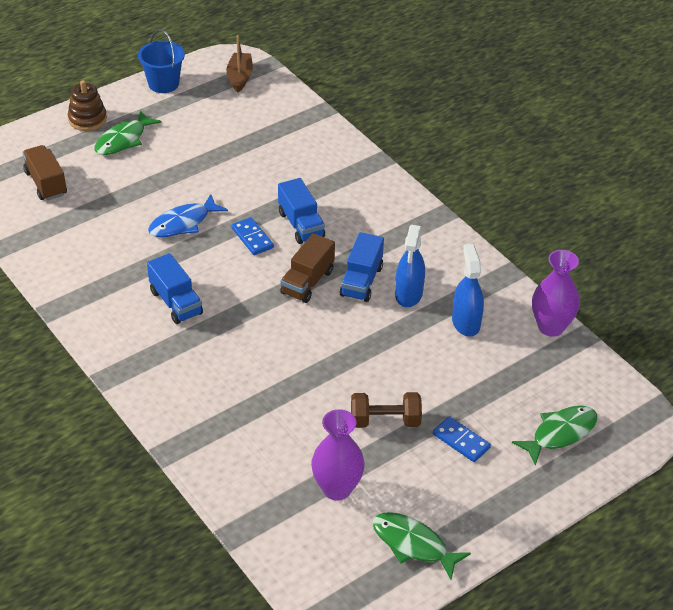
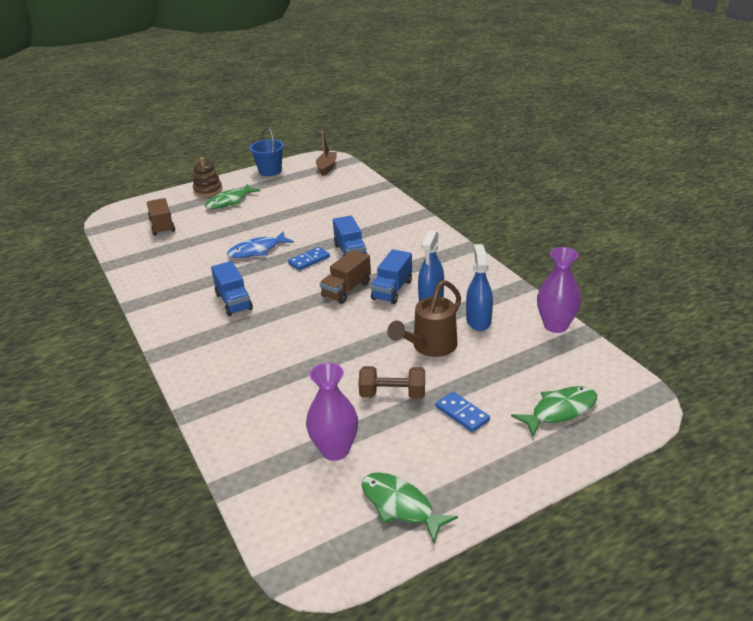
camera: 10 degrees right, 10 degrees down
blue domino [231,217,274,255] -> blue domino turned 75 degrees clockwise [288,247,330,271]
none -> brown watering can [387,280,461,357]

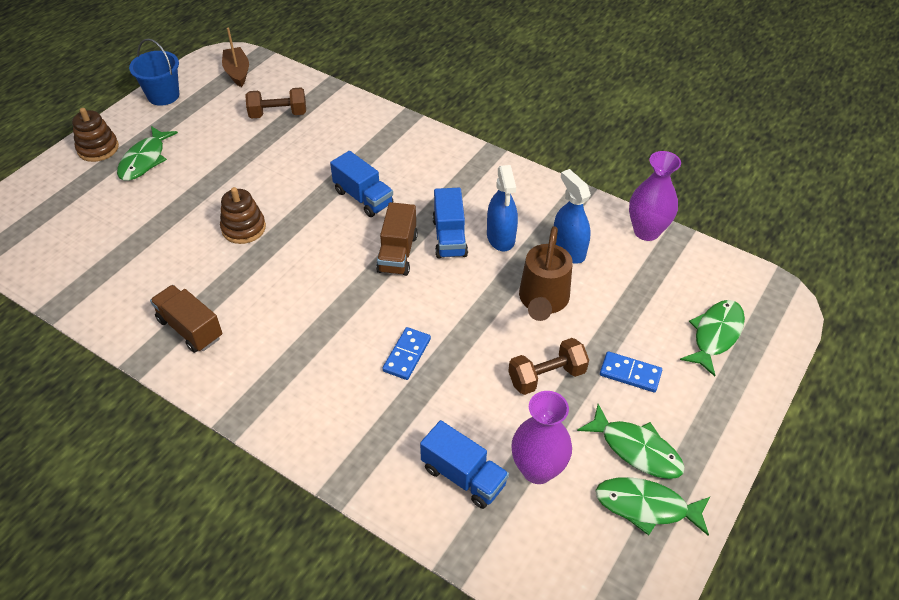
camera: 30 degrees left, 15 degrees up
brown truck [147,198,175,236] -> brown truck moved to [150,285,222,353]
blue truck [211,261,253,316] -> blue truck moved to [420,420,509,509]
blue fish [227,231,294,258] -> brown stacking toy [220,187,266,244]
blue domino [288,247,330,271] -> blue domino moved to [382,327,431,380]
none -> brown dumbbell [245,87,306,119]
none -> green fish [577,404,685,479]

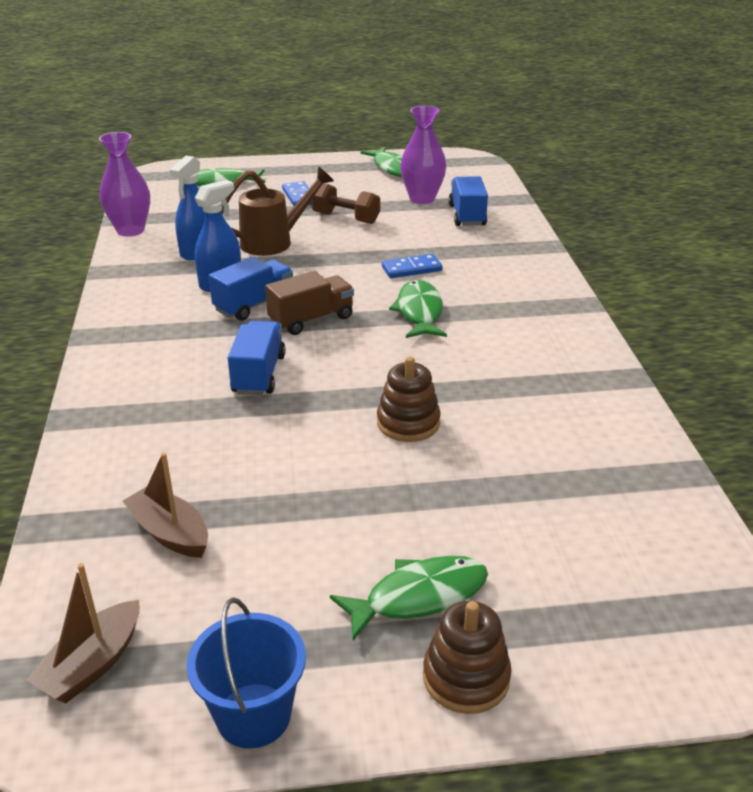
camera: 130 degrees left, 15 degrees down
brown truck [150,285,222,353] -> none
brown dumbbell [245,87,306,119] -> brown boat [122,453,208,558]
green fish [577,404,685,479] -> green fish moved to [389,280,447,338]

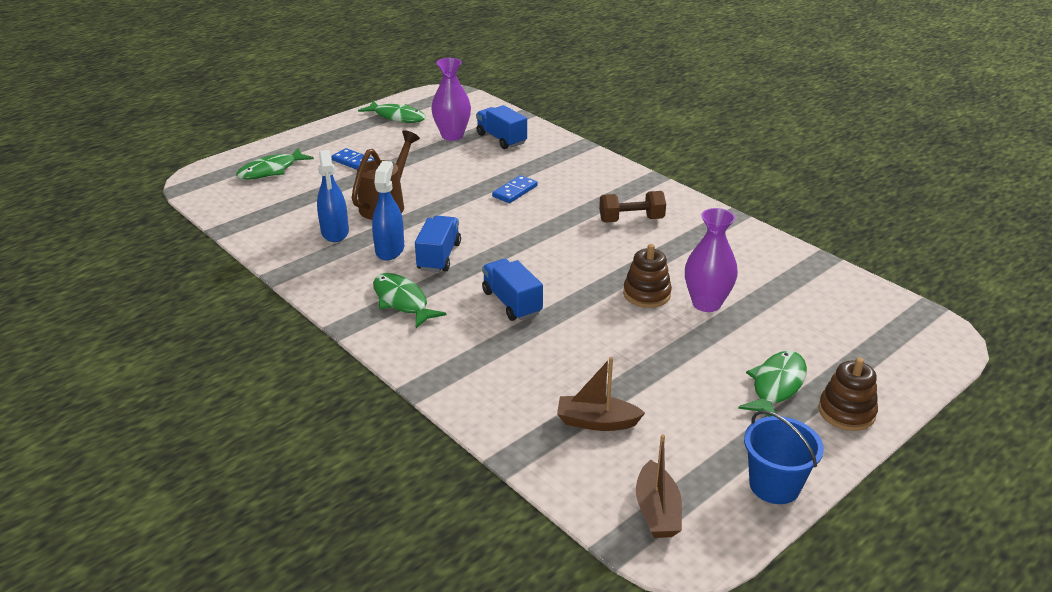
camera: 35 degrees left, 0 degrees up
purple vase [99,132,150,237] -> purple vase moved to [685,208,738,312]
brown truck [265,271,354,335] -> none
brown dumbbell [311,183,380,224] -> brown dumbbell moved to [599,191,666,222]
green fish [389,280,447,338] -> green fish moved to [373,273,447,328]

